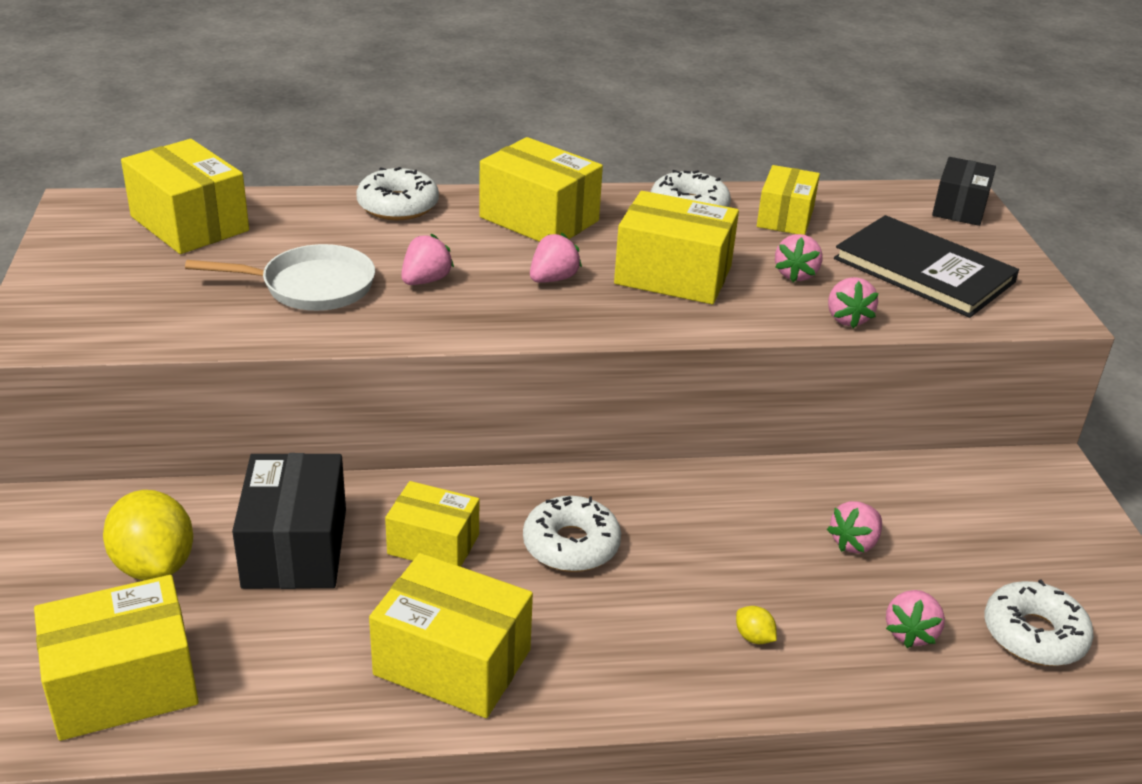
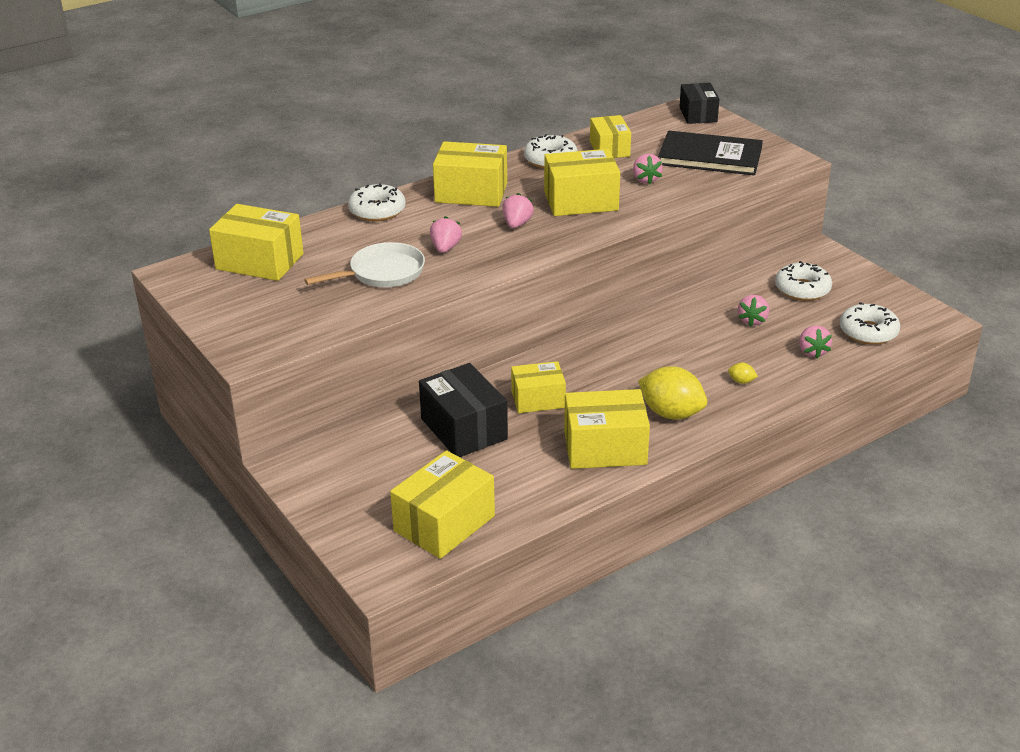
camera: 25 degrees left, 0 degrees up
yellow lemon [103,490,193,580] -> yellow lemon moved to [638,366,707,420]
white donut [523,496,621,572] -> white donut moved to [775,261,832,301]
pink strawberry [828,277,879,328] -> none

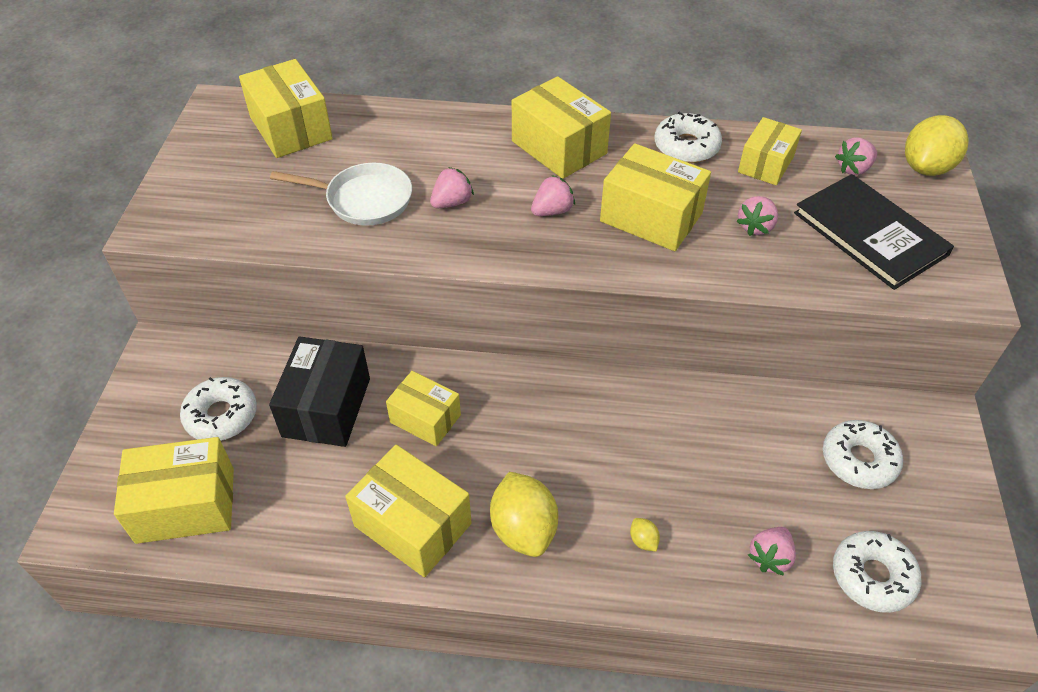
camera: 40 degrees right, 15 degrees up
white donut [348,184,406,221] -> white donut moved to [180,377,257,441]
black box [680,83,719,124] -> yellow lemon [905,115,969,176]
pink strawberry [738,295,769,327] -> pink strawberry moved to [835,137,877,175]

